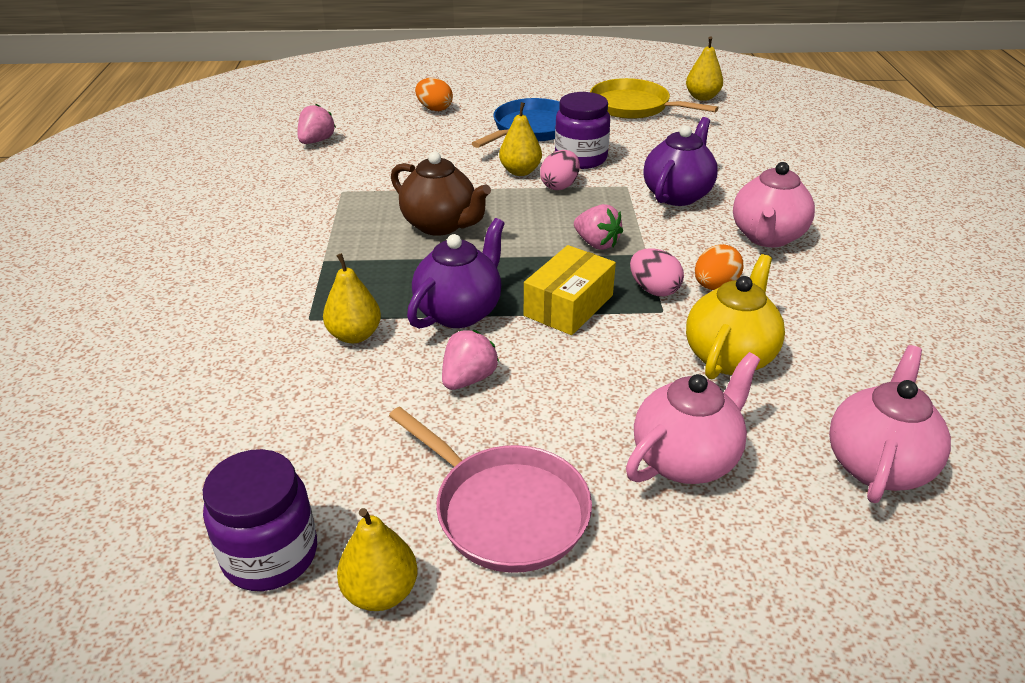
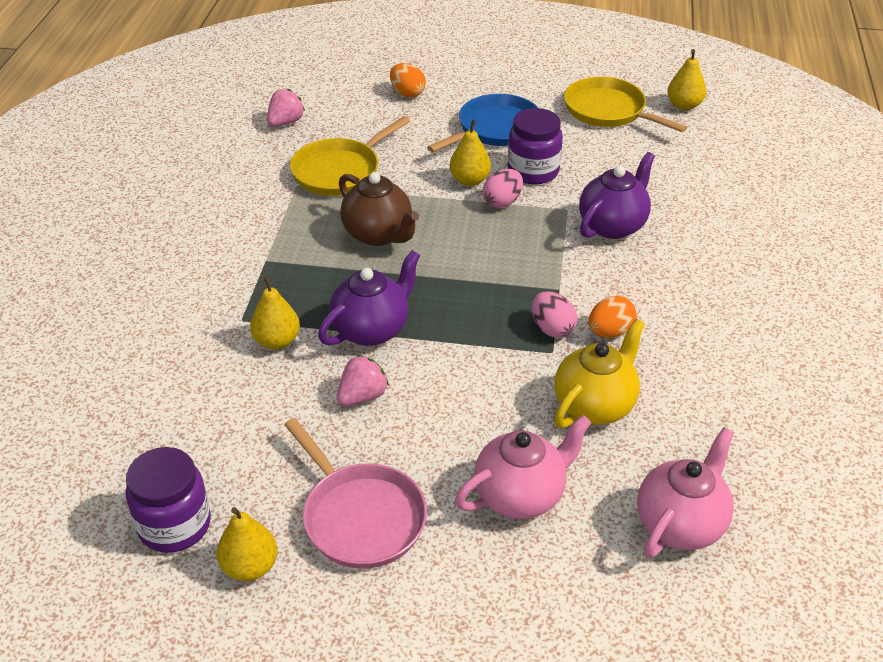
camera: 10 degrees right, 5 degrees up
yellow box [524,245,616,335] -> none
pink strawberry [574,204,623,250] -> none
pink teapot [733,162,815,247] -> none
none -> yellow pan [290,116,410,196]

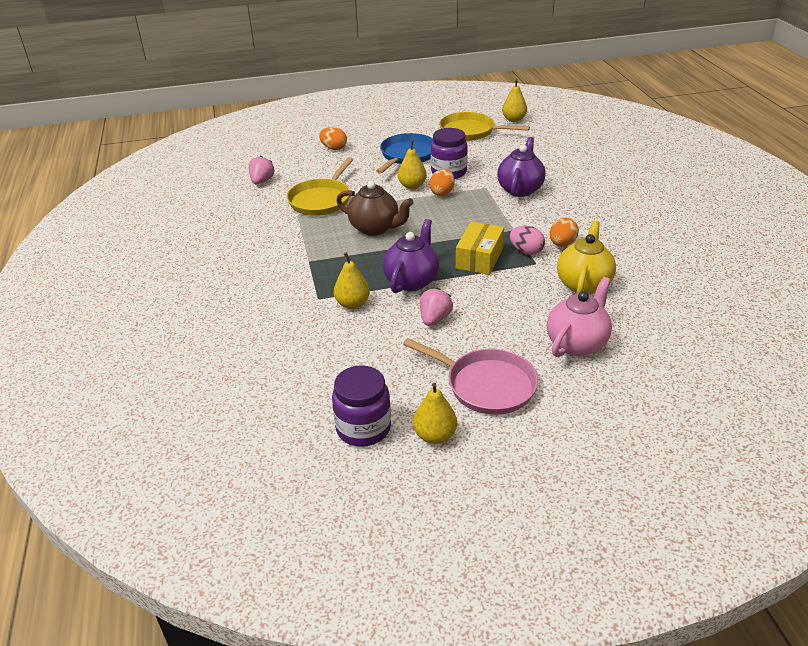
camera: 20 degrees left, 5 degrees down
pink egg [483,169,523,208] -> orange egg [429,169,455,196]
pink teapot [637,427,734,558] -> none
none -> yellow box [456,222,504,275]

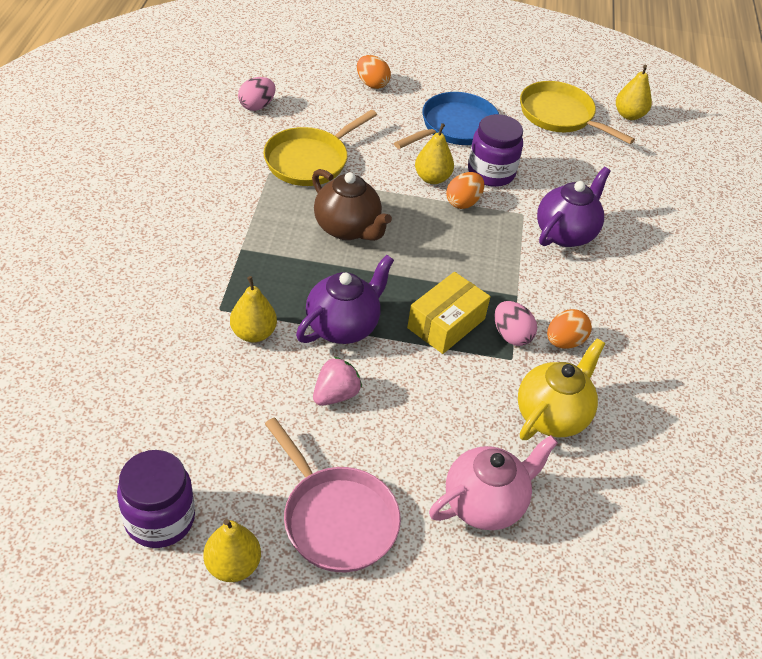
camera: 15 degrees right, 10 degrees up
pink strawberry [249,155,274,185] -> pink egg [238,77,276,111]

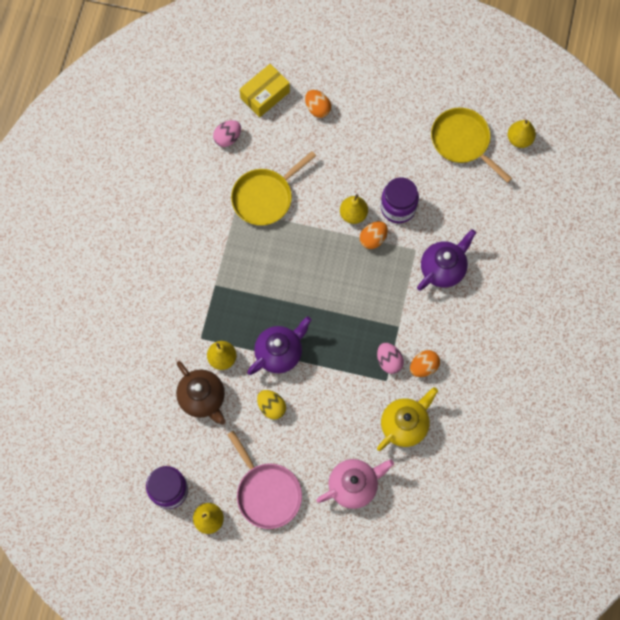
camera: 10 degrees right, 25 degrees up
brown teapot [312,169,392,241] -> brown teapot moved to [176,361,226,425]
pink strawberry [313,357,362,406] -> yellow egg [257,390,286,419]
blue pan [394,92,499,149] -> none
yellow box [407,272,491,354] -> yellow box moved to [240,64,290,117]

